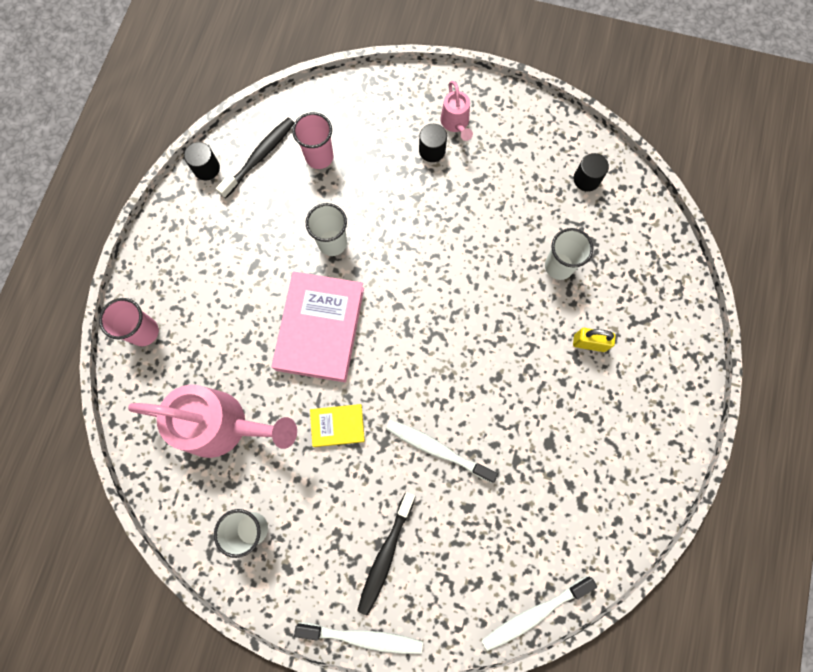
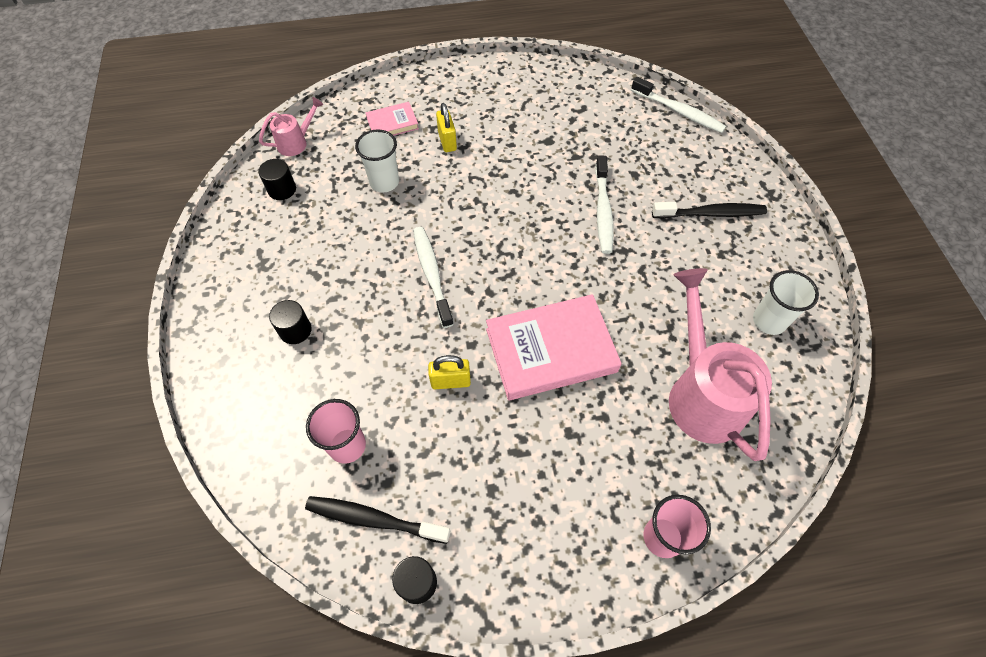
camera: 115 degrees left, 15 degrees down
white toothbrush [294,622,423,654] -> white toothbrush moved to [413,227,454,328]
white cup [306,203,347,256] -> yellow padlock [428,355,471,389]
yellow book [310,404,365,447] -> none
pink watering can [440,81,473,141] -> pink watering can moved to [259,97,324,156]
none -> pink book [366,102,419,136]

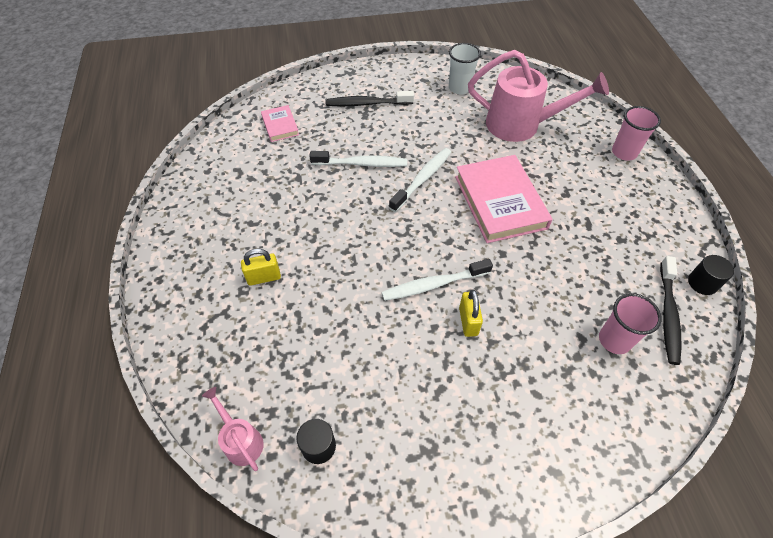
camera: 90 degrees left, 5 degrees down
black cylinder [269,300,312,344] -> none
white cup [355,130,399,192] -> none
pink book [366,102,419,136] -> pink book moved to [261,105,299,142]
yellow padlock [428,355,471,389] -> yellow padlock moved to [459,290,483,337]
white toothbrush [631,77,726,133] -> white toothbrush moved to [389,148,451,212]
black toothbrush [652,202,767,219] -> black toothbrush turned 90 degrees counterclockwise [326,91,414,106]
pink watering can [669,268,772,461] -> pink watering can turned 150 degrees counterclockwise [468,50,609,142]

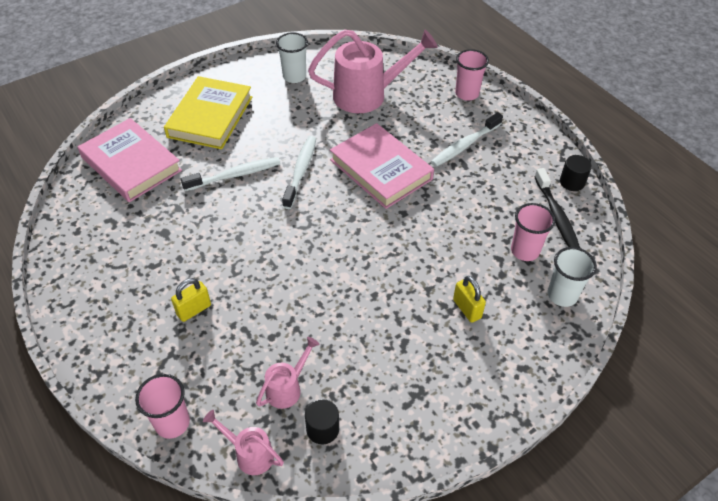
camera: 25 degrees left, 5 degrees down
pink book [261,105,299,142] -> pink book [78,118,182,202], size x2.01
black toothbrush [326,91,414,106] -> yellow book [164,76,252,149]
white toothbrush [382,259,493,301] -> white toothbrush moved to [431,112,503,167]
yellow padlock [459,290,483,337] -> yellow padlock moved to [453,276,486,323]
none -> pink cup [135,374,190,439]
none -> pink watering can [256,337,320,409]
none -> white cup [547,247,597,307]

